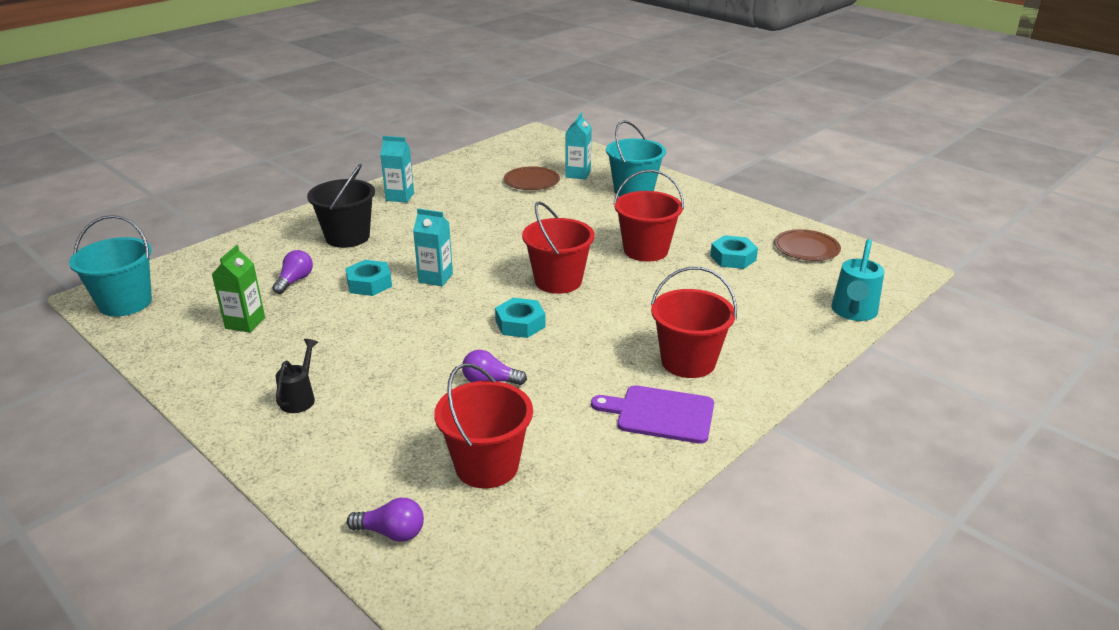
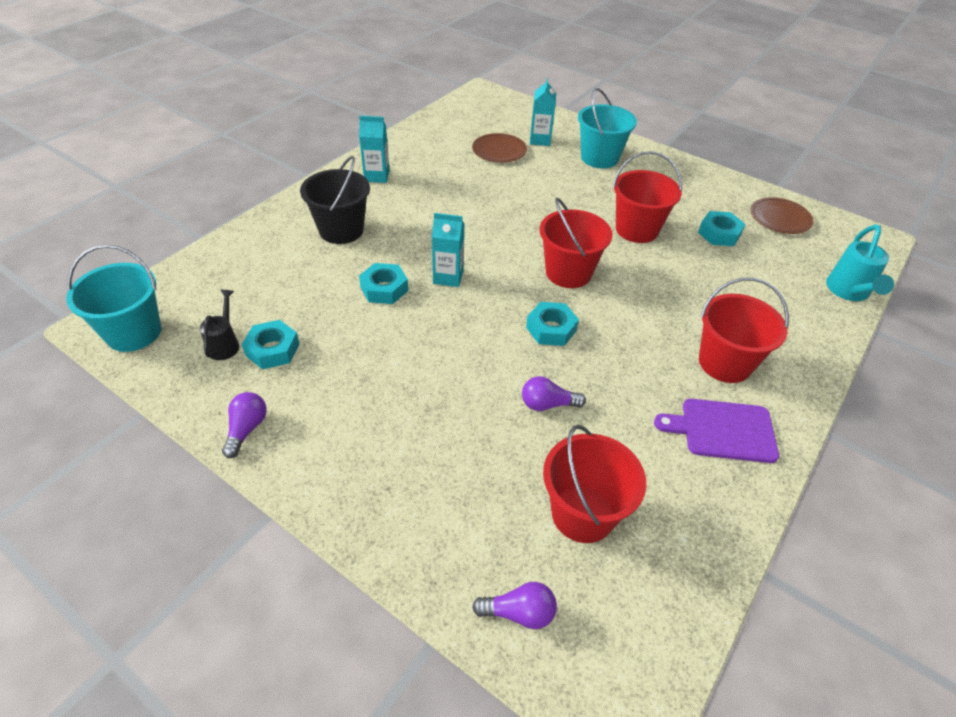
camera: 10 degrees left, 15 degrees up
green carton [212,245,265,333] -> turquoise nut [242,320,300,369]
purple light bulb [272,250,313,294] -> purple light bulb moved to [222,392,267,458]
black watering can [276,339,318,413] -> black watering can moved to [200,290,239,360]

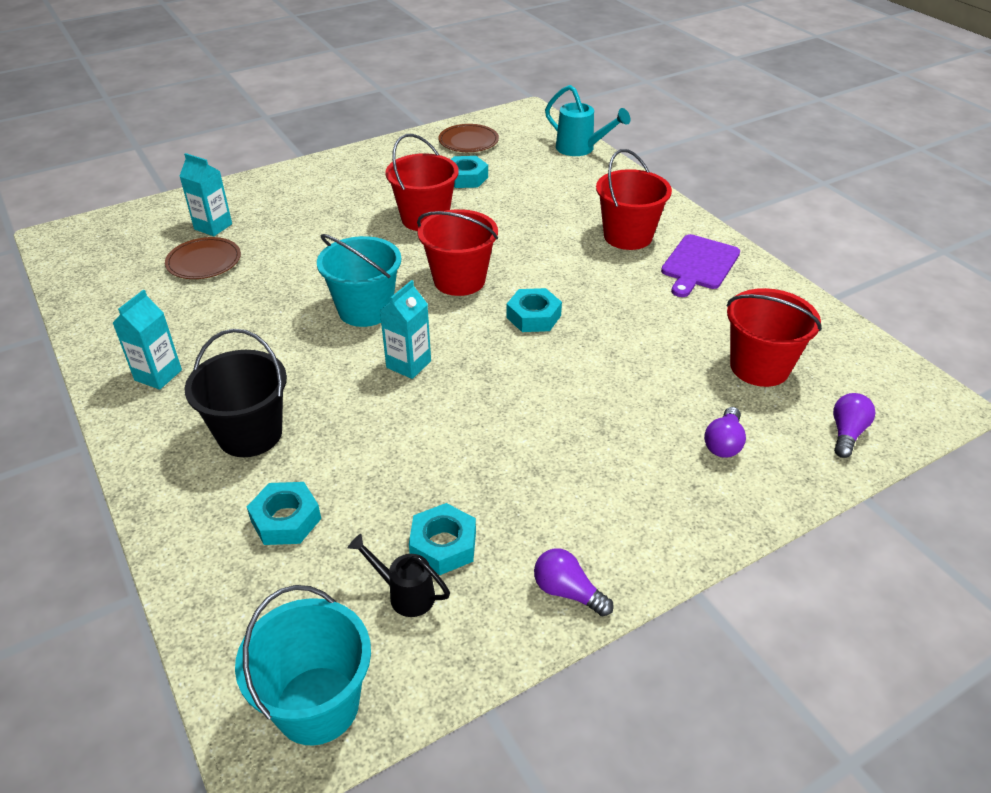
camera: 65 degrees left, 5 degrees down
turquoise nut [359,263,408,304] -> turquoise nut moved to [247,482,321,545]
purple light bulb [522,376,586,411] -> purple light bulb moved to [704,407,746,458]
turquoise bucket [578,88,637,169] -> turquoise bucket moved to [317,234,401,327]

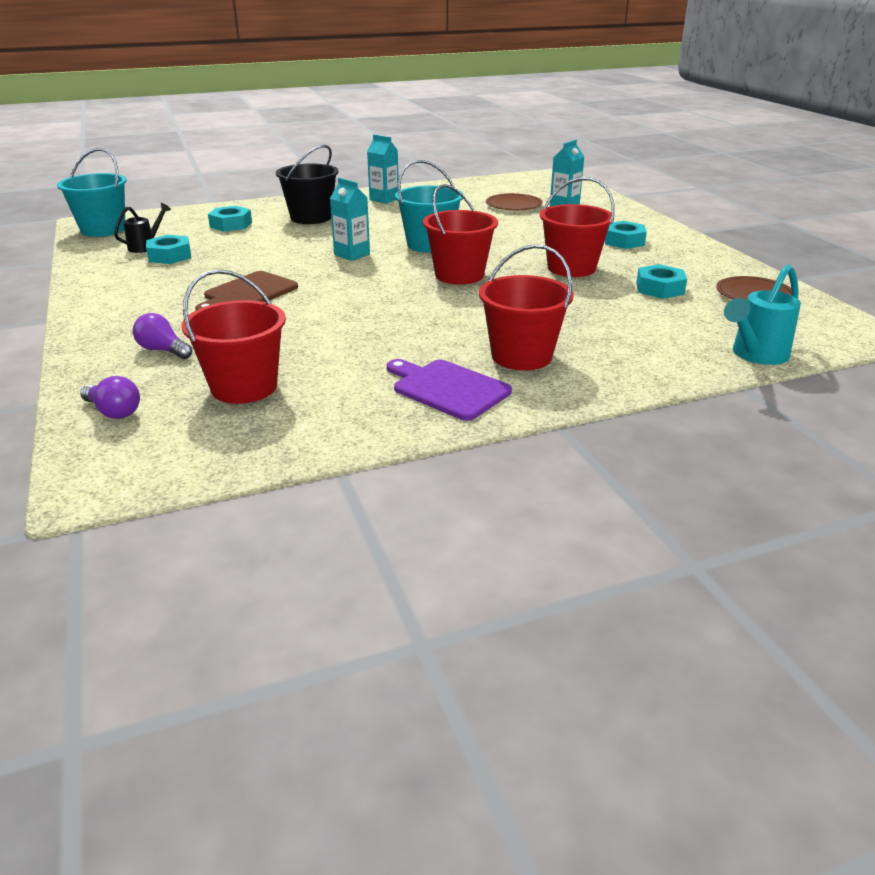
camera: 100 degrees right, 10 degrees down
turquoise nut [506,288,562,332] -> turquoise nut moved to [605,221,647,249]
purple light bulb [534,548,614,616] -> none
none -> brown cutting board [195,271,298,310]

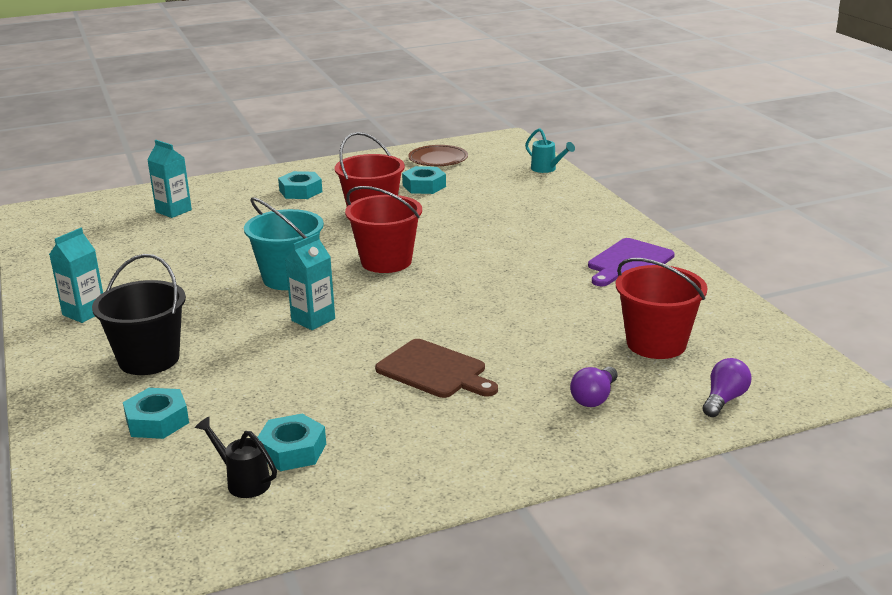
camera: 90 degrees left, 5 degrees down
turquoise bucket [57,148,127,237] -> none
red bucket [479,244,574,370] -> none
brown plate [486,193,543,210] -> none
turquoise watering can [724,264,801,365] -> turquoise watering can [525,128,575,173], size x0.65

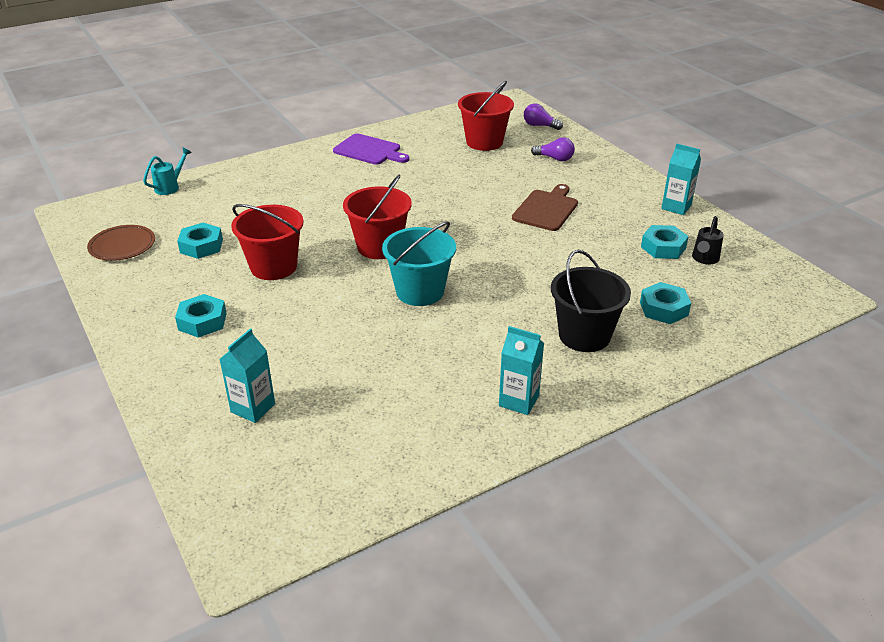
camera: 100 degrees left, 10 degrees up
turquoise carton [285,233,335,330] -> turquoise carton moved to [661,143,701,215]

